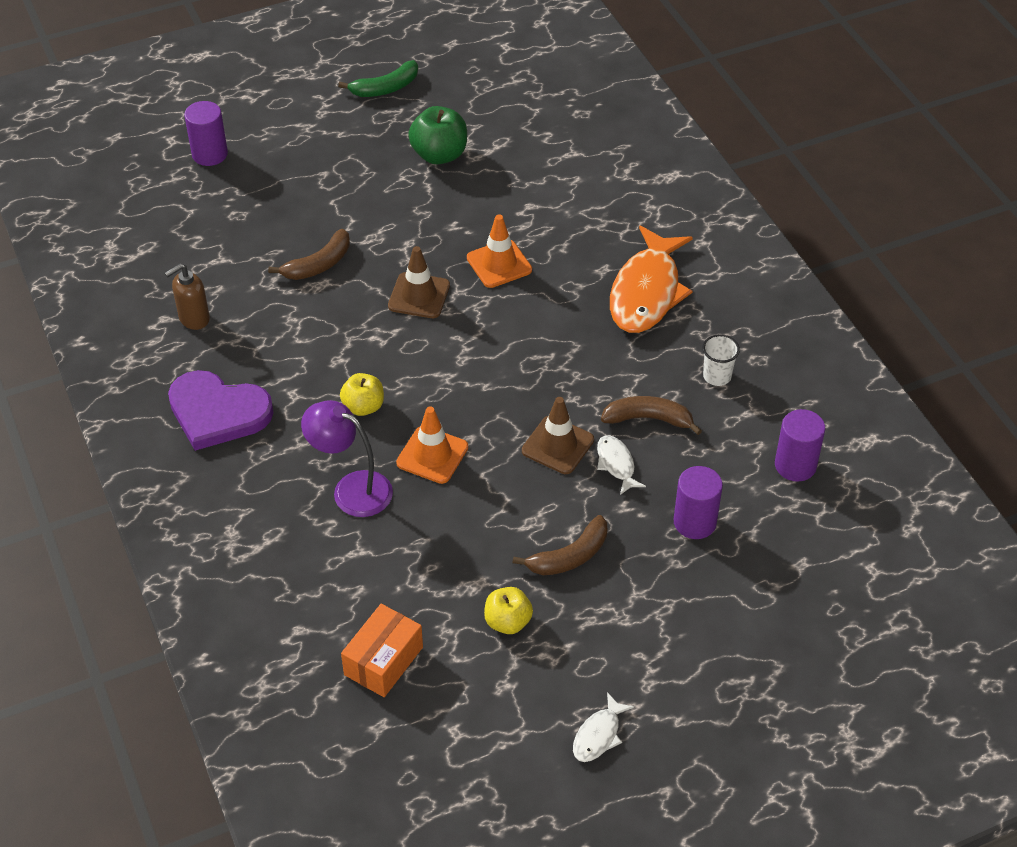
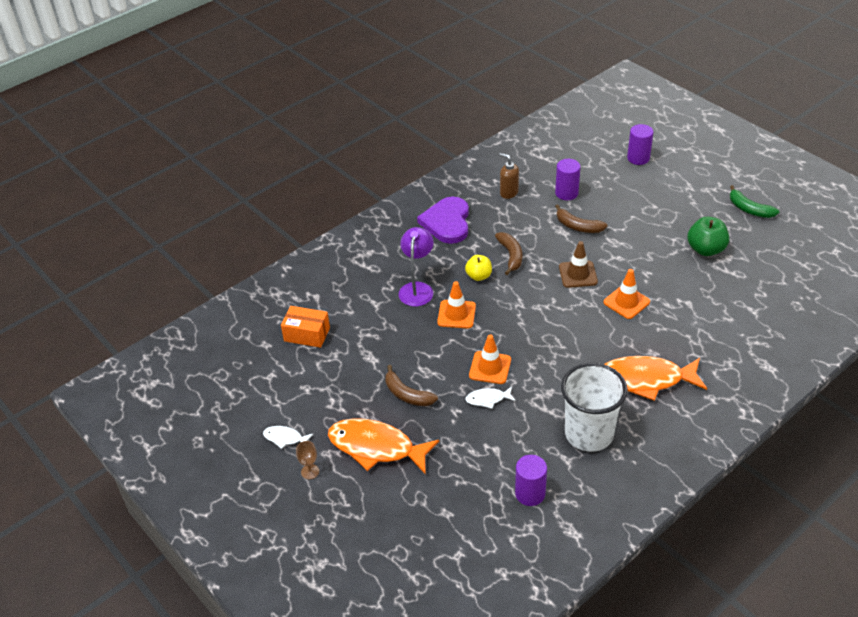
camera: 75 degrees right, 5 degrees down
yellow apple [484,587,533,634] -> none
brown traffic cone [522,397,594,474] -> orange traffic cone [469,335,511,384]
white fish [597,435,646,495] -> white fish turned 150 degrees counterclockwise [466,387,516,409]
brown banana [601,396,702,435] -> brown banana moved to [495,232,522,275]
purple cylinder [674,466,723,539] -> purple cylinder moved to [555,159,581,200]
white cup [702,334,740,386] -> white cup [561,363,628,452], size x2.39
none -> brown goblet [296,441,319,479]
none -> orange fish [328,418,439,475]

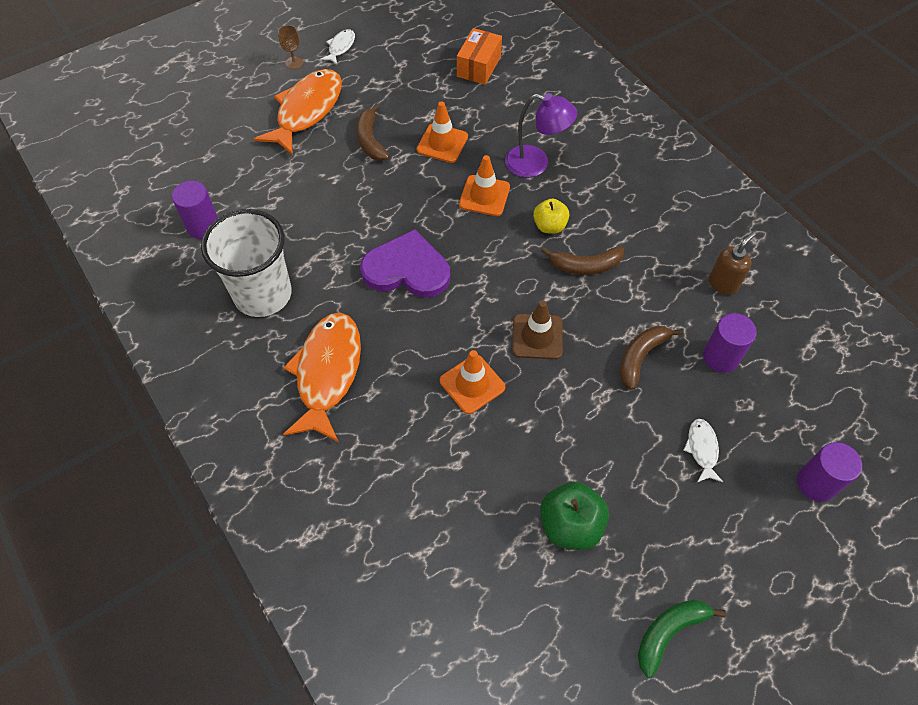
camera: 95 degrees right, 15 degrees up
brown banana [385,365,438,406] -> brown banana turned 60 degrees counterclockwise [356,103,389,161]
purple heart [417,197,469,244] -> purple heart moved to [360,229,450,298]
white fish [466,387,516,409] -> white fish moved to [683,419,723,482]
orange traffic cone [469,335,511,384] -> orange traffic cone moved to [417,101,468,163]

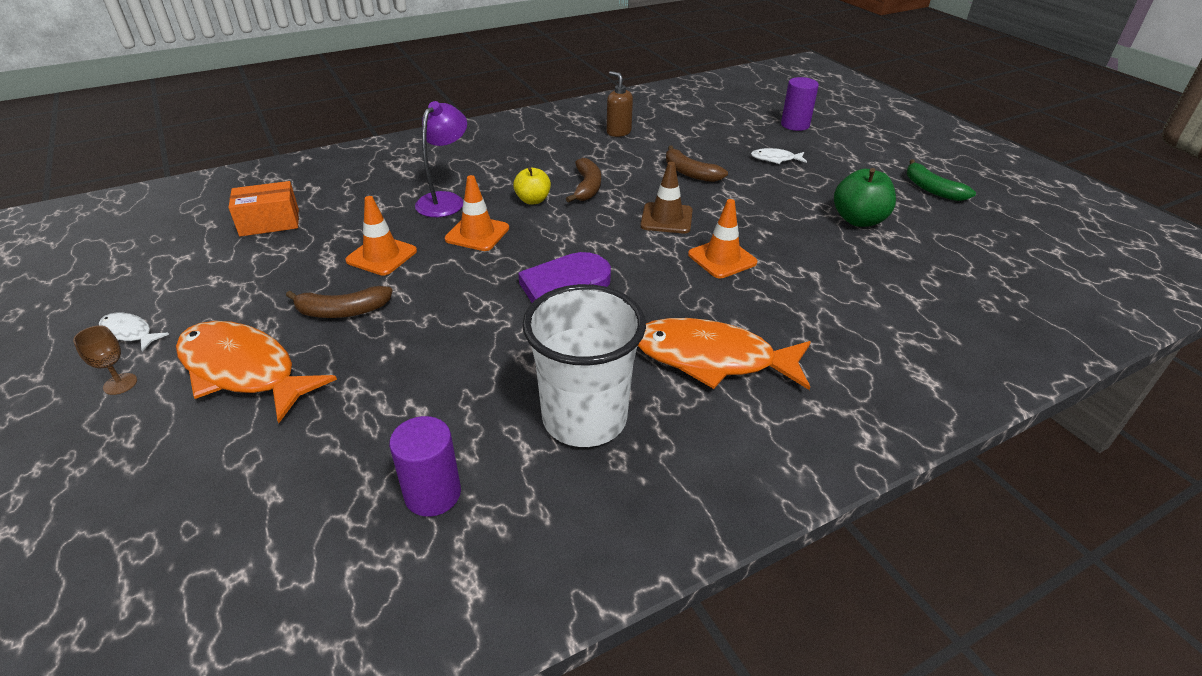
camera: 85 degrees left, 20 degrees down
orange box [457,28,502,85] -> orange box turned 45 degrees counterclockwise [228,181,299,237]
purple cylinder [703,313,757,373] -> none

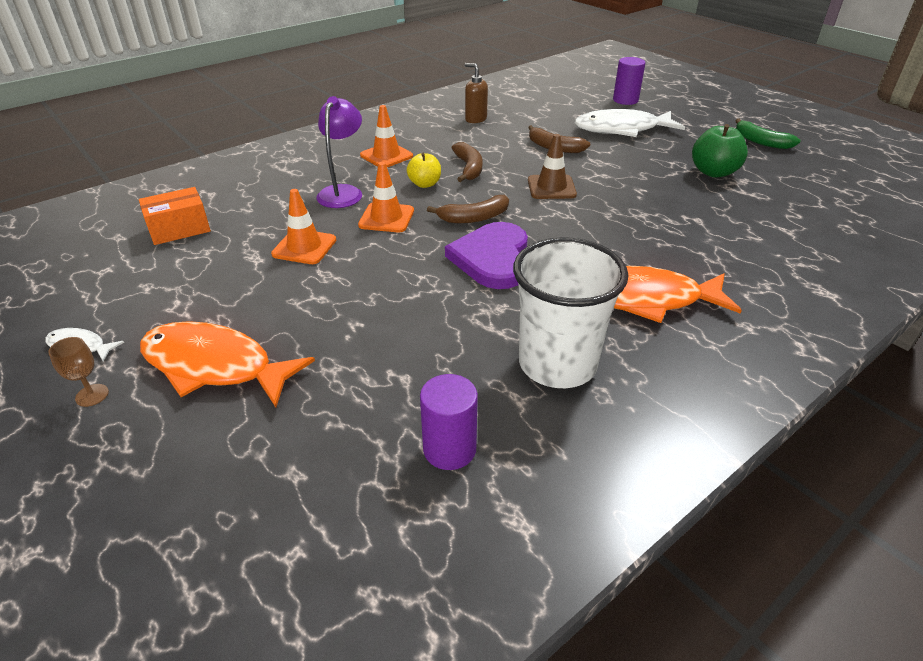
camera: 10 degrees left, 0 degrees up
brown banana [286,286,392,318] -> brown banana moved to [427,195,509,223]
orange traffic cone [688,199,757,278] -> orange traffic cone moved to [360,105,413,167]
white fish [751,148,807,164] -> white fish [575,109,685,137], size x2.19

